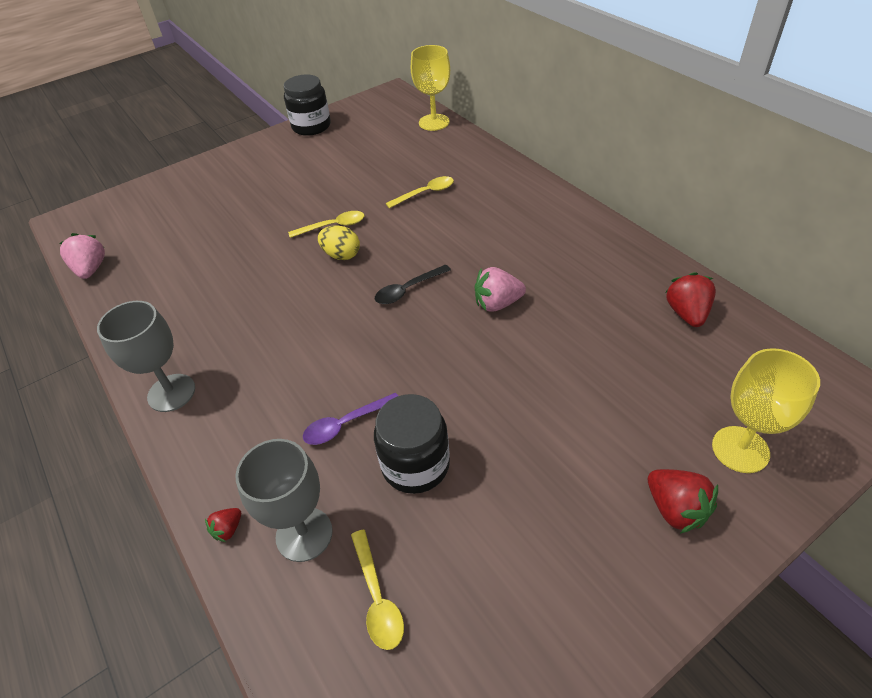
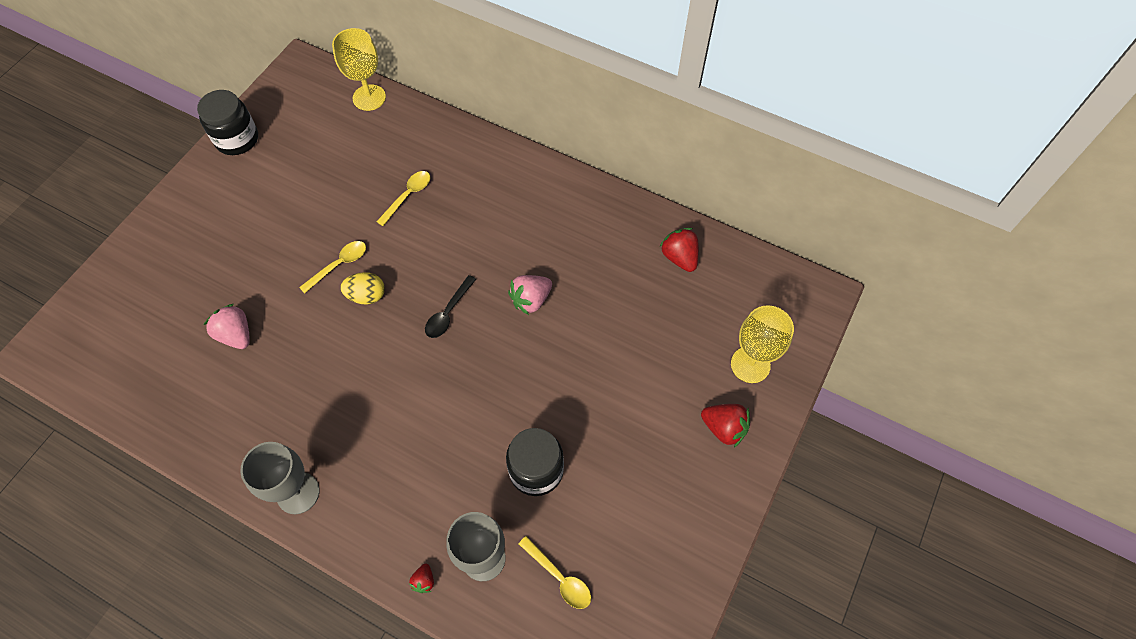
camera: 30 degrees left, 15 degrees up
pink strawberry [59,233,105,279] -> pink strawberry moved to [204,304,250,349]
purple spoon [303,393,398,445] -> none

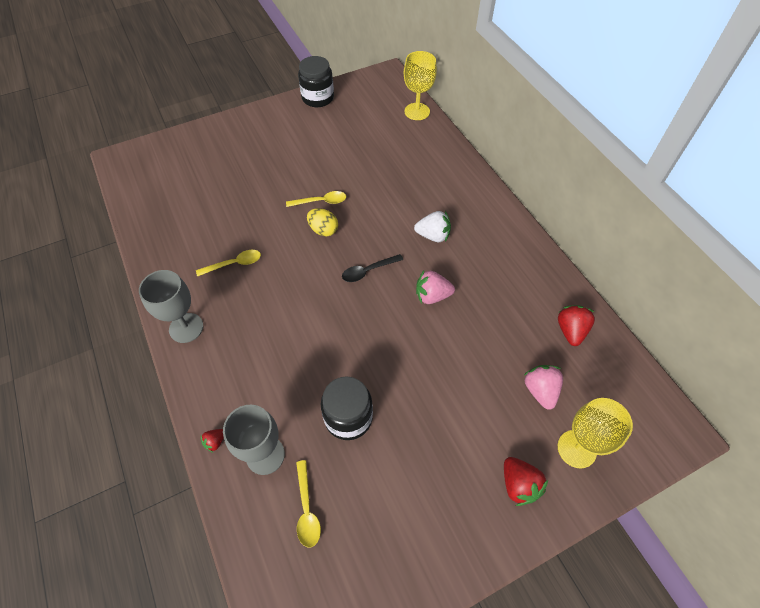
camera: 35 degrees right, 5 degrees down
pink strawberry [204,304,250,349] -> pink strawberry moved to [524,365,563,410]
yellow spoon [376,171,430,226] -> yellow spoon moved to [196,250,261,276]
none -> white strawberry [414,211,451,242]

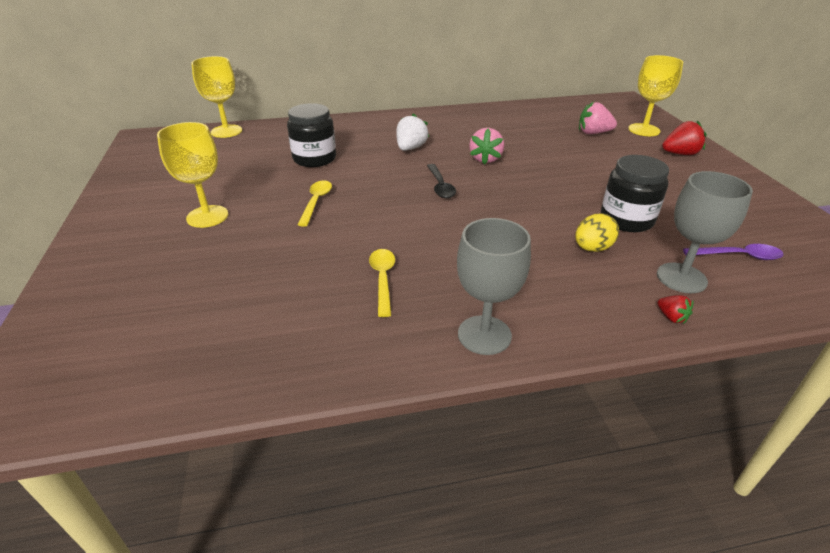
camera: 75 degrees left, 20 degrees down
yellow spoon [296,460,321,547] -> purple spoon [683,244,784,260]
black jar [298,56,334,107] -> black jar moved to [287,103,336,167]
yellow egg [307,208,338,236] -> yellow egg moved to [575,214,619,252]
red strawberry [558,305,595,346] -> none
none -> yellow goblet [157,122,228,228]

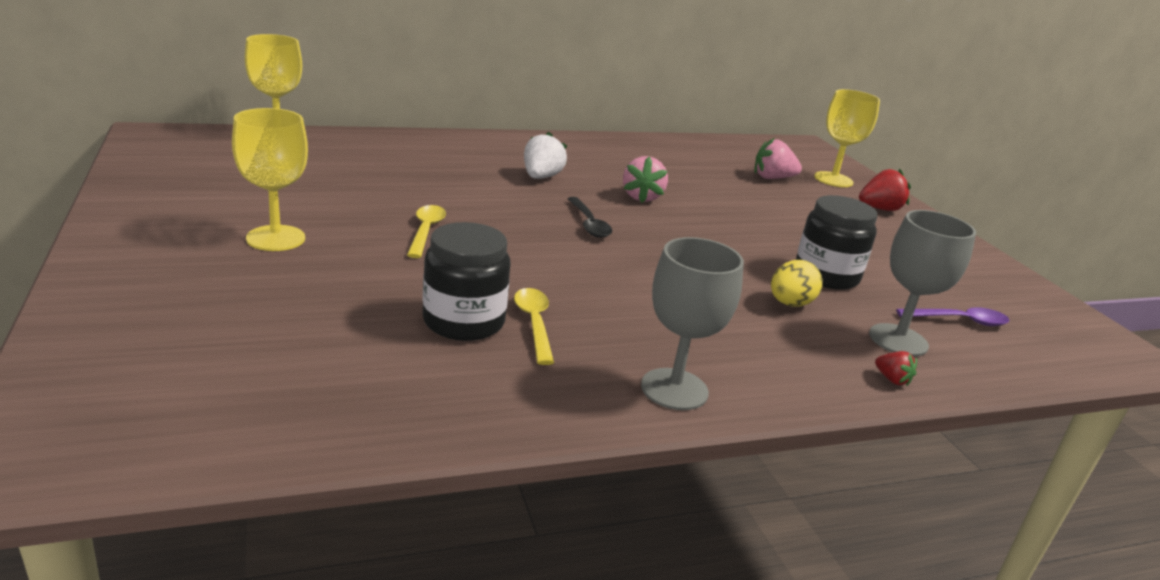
camera: 10 degrees left, 10 degrees down
black jar [287,103,336,167] -> black jar moved to [422,222,511,341]

